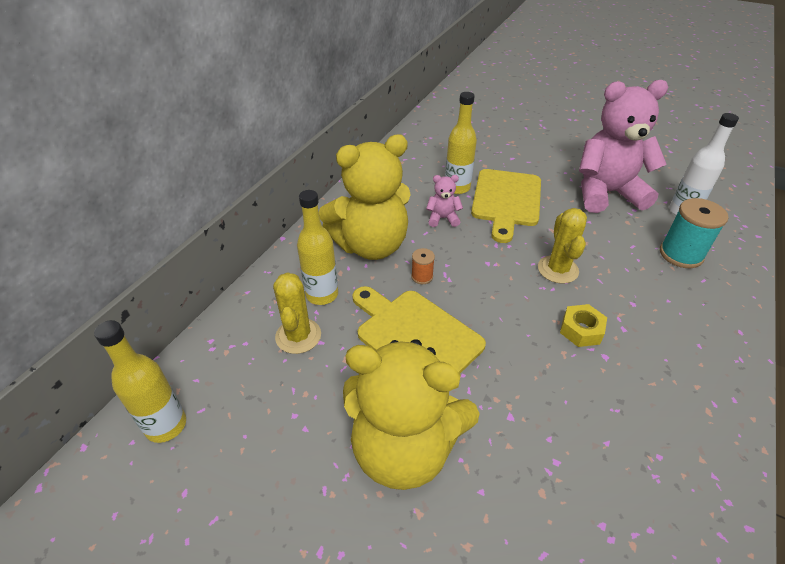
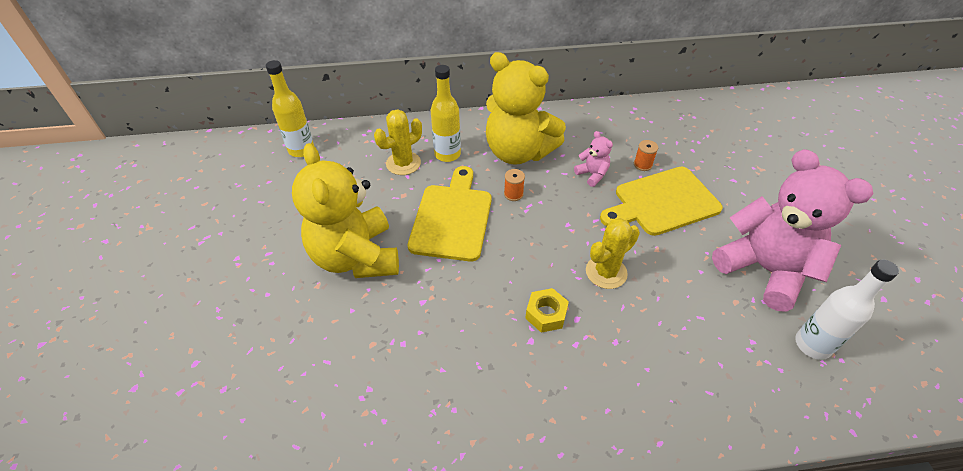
camera: 55 degrees right, 5 degrees up
yellow bottle [445,92,477,194] -> orange spool [634,140,658,171]
turquoise spool [660,198,729,268] -> none

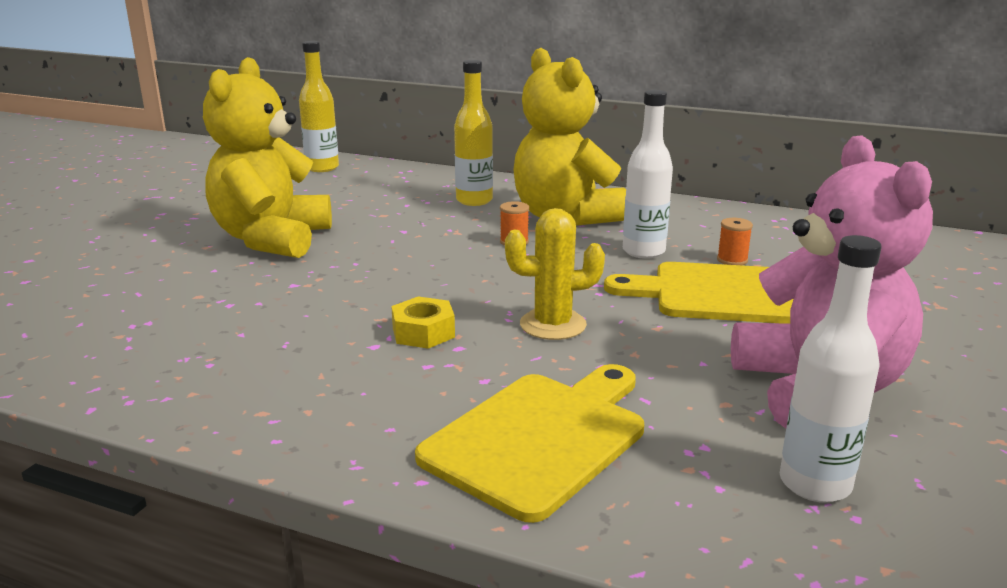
camera: 30 degrees right, 25 degrees down
yellow cactus [374,109,422,175] -> none
yellow cutting board [408,166,492,262] -> yellow cutting board moved to [415,364,644,523]
pink teddy bear [574,131,613,187] -> white bottle [623,90,673,259]

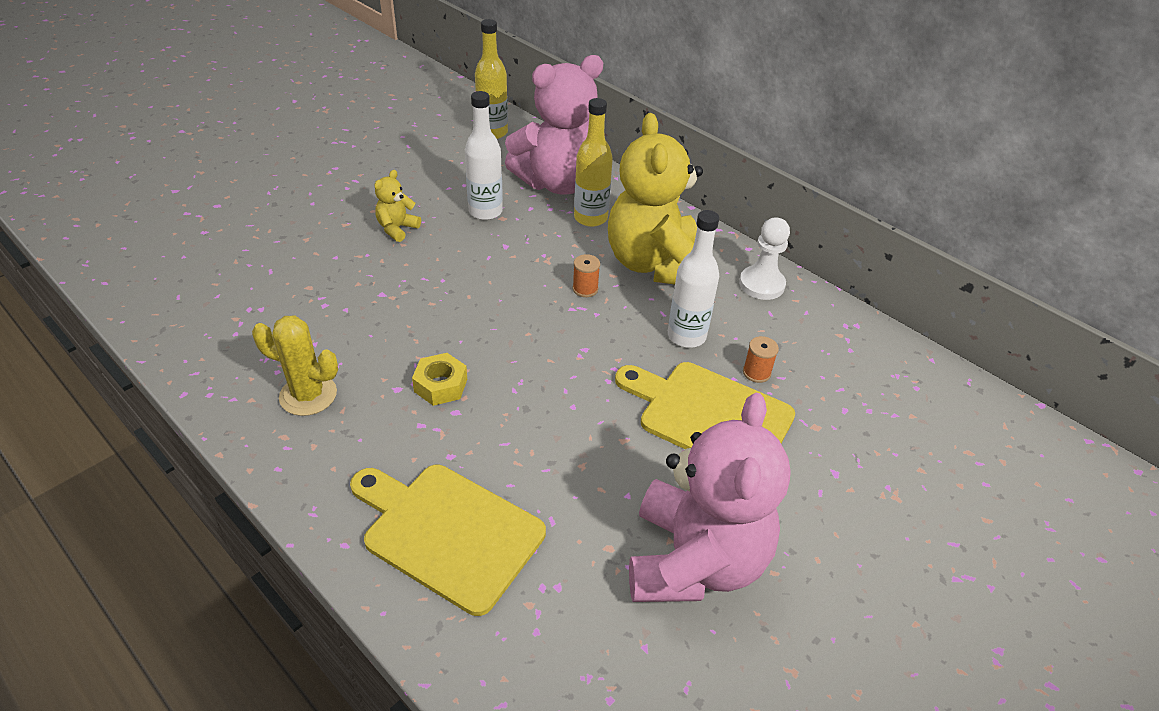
camera: 20 degrees right, 20 degrees up
yellow teddy bear [203,57,332,258] -> yellow teddy bear [374,170,421,242], size x0.41
yellow cutting board [415,364,644,523] -> yellow cutting board turned 120 degrees counterclockwise [350,465,546,616]
yellow cactus [505,208,605,340] -> yellow cactus moved to [252,315,338,416]
white bottle [780,235,882,503] -> white bottle moved to [465,91,503,220]
none -> pink teddy bear [505,55,603,195]
none -> white pawn [739,217,790,300]

